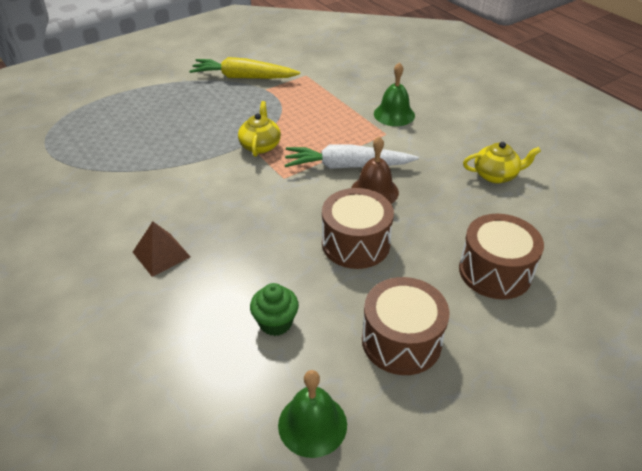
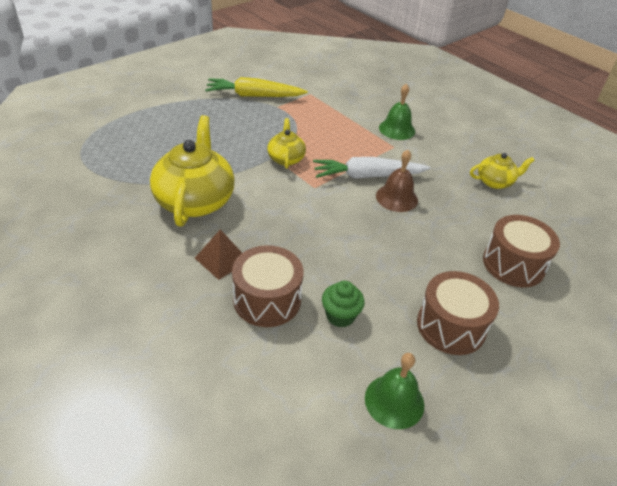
camera: 10 degrees left, 0 degrees up
brown drum [322,188,394,269] -> brown drum moved to [232,245,304,327]
none -> yellow teapot [150,115,235,227]

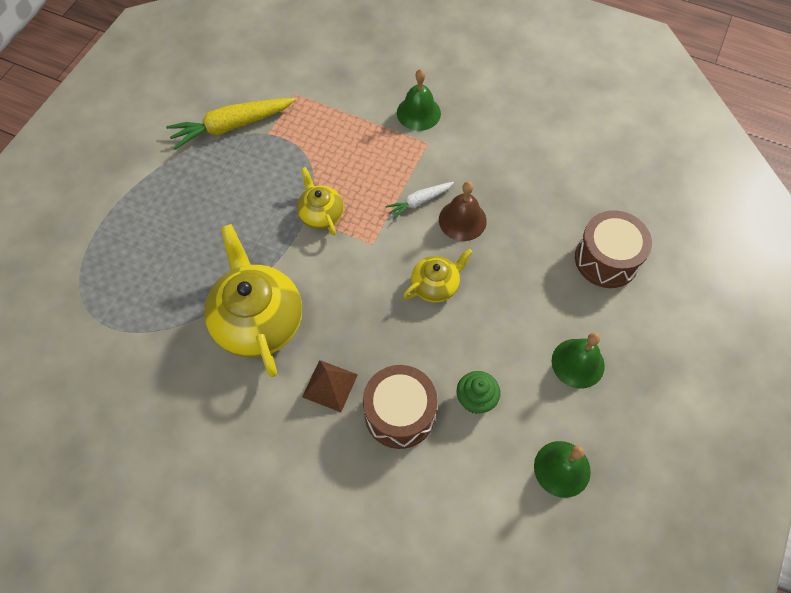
camera: 20 degrees left, 20 degrees up
white carrot [313,157,431,179] -> white carrot [385,182,454,219], size x0.55
brown drum [417,271,499,355] -> green bell [551,333,605,389]
yellow teapot [470,153,535,189] -> yellow teapot moved to [403,249,473,302]

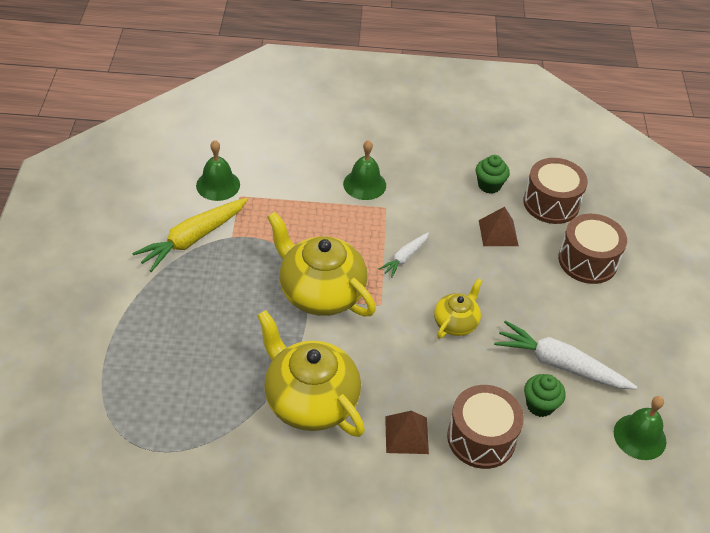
camera: 25 degrees left, 15 degrees down
yellow teapot [297,167,344,236] -> yellow teapot [267,212,376,316], size x1.90
brown bell [439,182,487,241] -> none
green bell [551,333,605,389] -> green bell moved to [196,140,240,201]
none -> green cupcake [476,155,510,194]
none -> brown pyramid [479,207,519,246]
none -> white carrot [494,320,637,389]
none -> brown drum [523,158,588,224]

